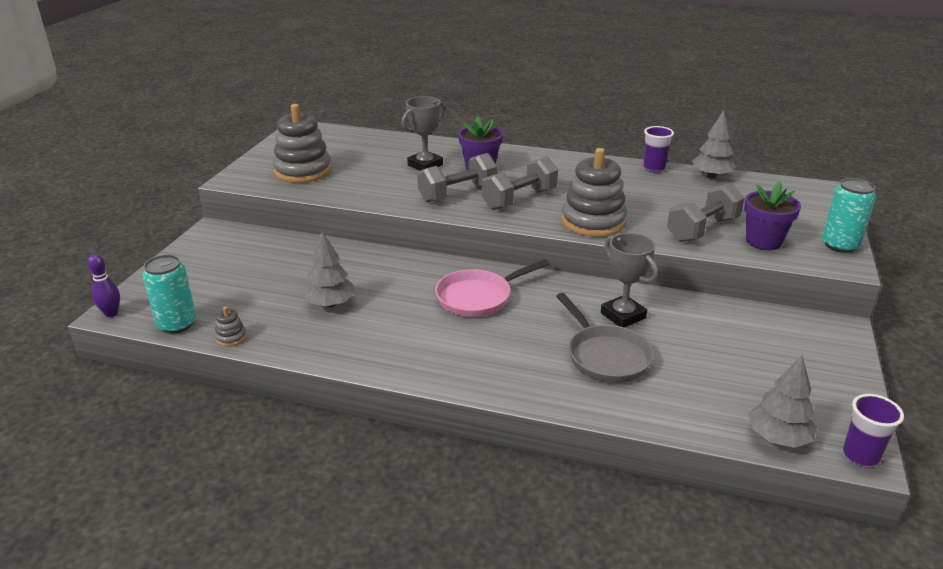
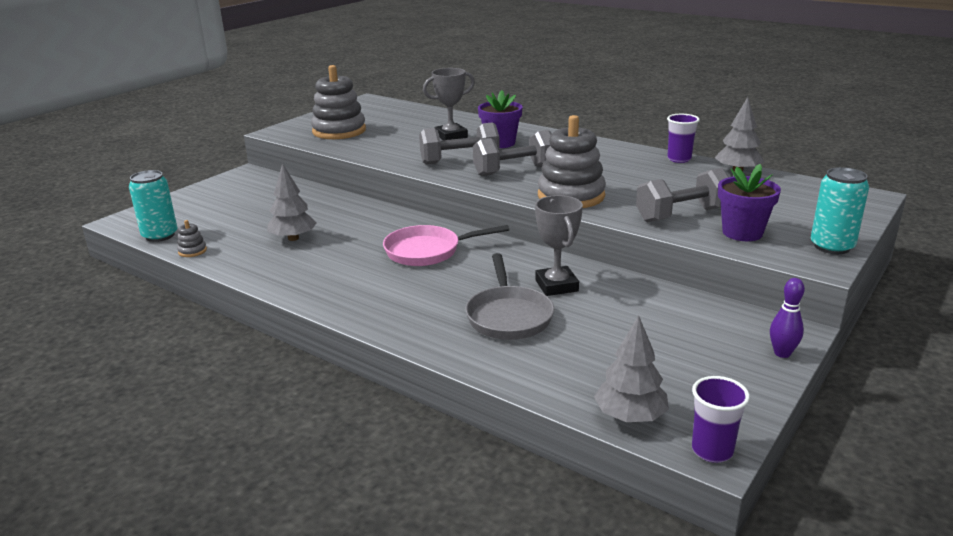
camera: 20 degrees right, 5 degrees down
purple bowling pin [88,254,120,317] -> purple bowling pin moved to [770,278,805,358]

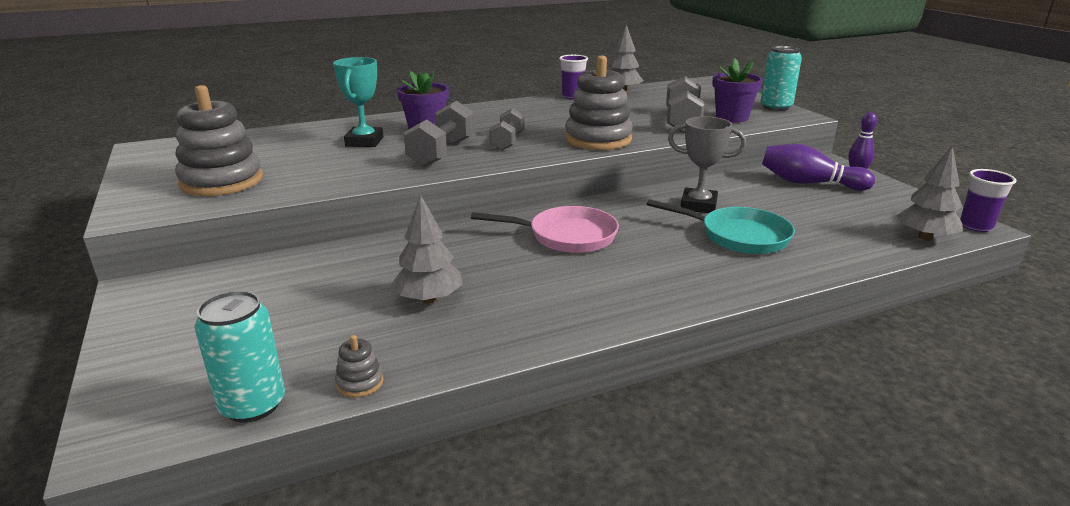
camera: 60 degrees left, 0 degrees up
pink pan [383,225,509,266] -> pink pan turned 105 degrees counterclockwise [471,206,619,253]
grey trophy [423,68,475,140] -> turquoise trophy [333,57,383,147]
grey pan [465,253,554,340] -> turquoise pan [647,199,795,254]
grey dumbbell [473,130,552,176] -> grey dumbbell [489,108,525,150], size x0.67
none -> purple bowling pin [762,144,875,191]

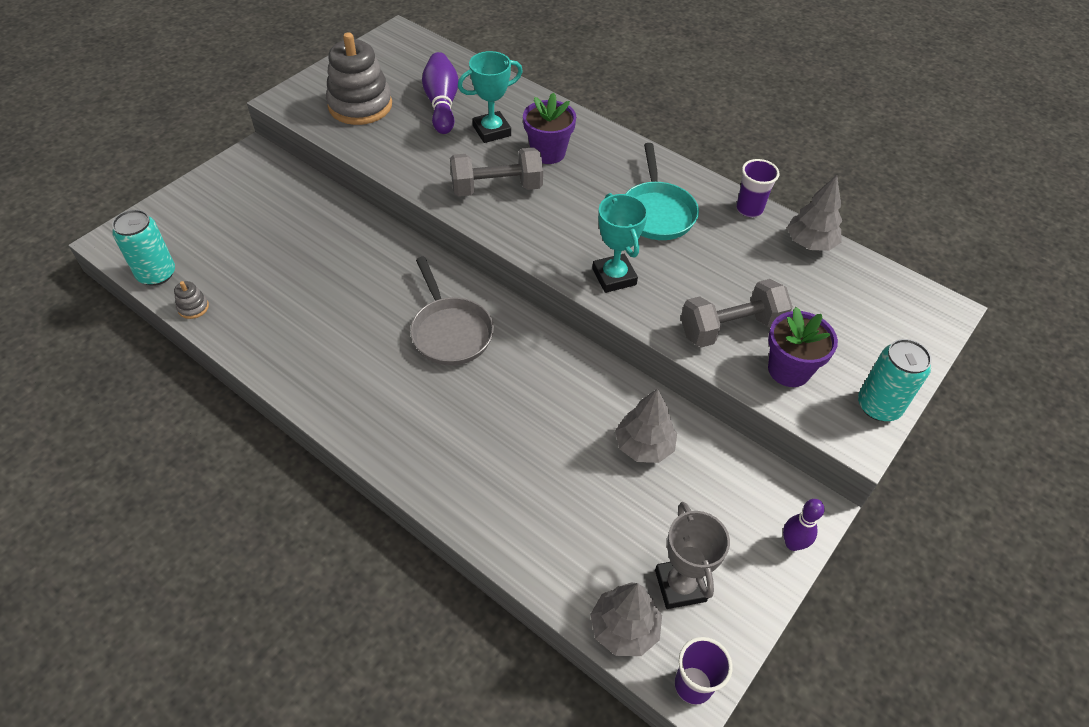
camera: 60 degrees right, 25 degrees up
grey tree [391,194,463,303] -> grey tree moved to [615,388,677,463]
pink pan [471,206,619,253] -> grey pan [410,257,494,366]
grey dumbbell [489,108,525,150] -> none
grey stacking toy [565,56,633,150] -> turquoise trophy [592,193,648,293]
turquoise pan [647,199,795,254] -> turquoise pan moved to [625,143,699,240]
grey trophy [668,116,746,213] -> grey trophy moved to [655,502,730,609]
purple bowling pin [762,144,875,191] -> purple bowling pin moved to [422,52,458,134]

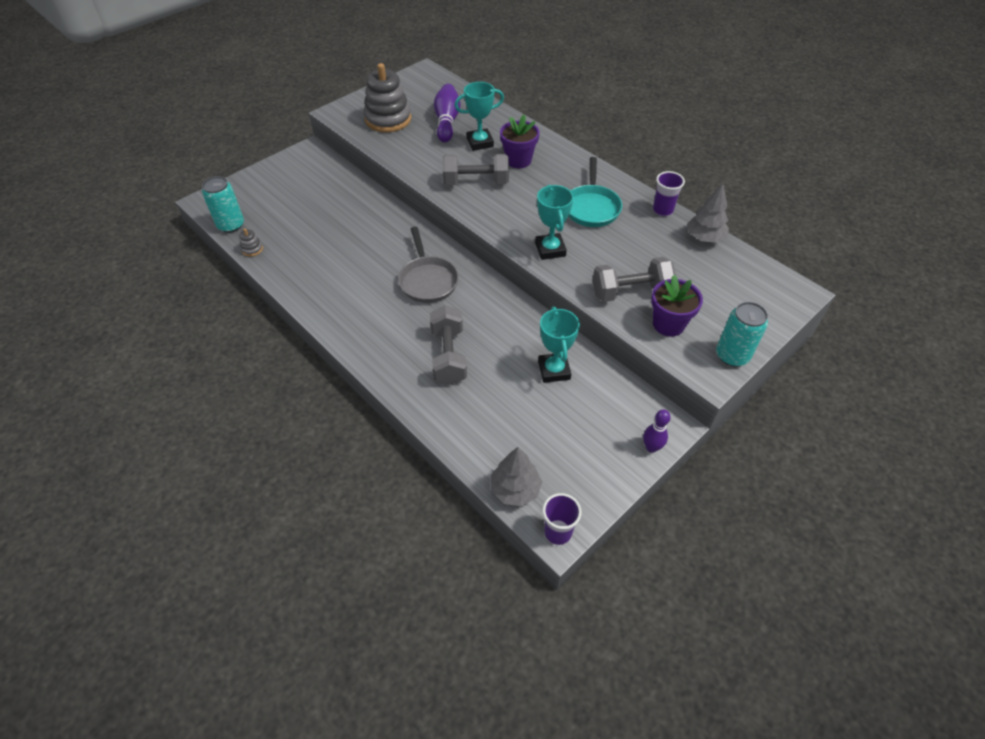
camera: 10 degrees right, 0 degrees up
grey tree [615,388,677,463] -> turquoise trophy [538,306,580,383]
grey trophy [655,502,730,609] -> none
none -> grey dumbbell [430,306,467,385]

